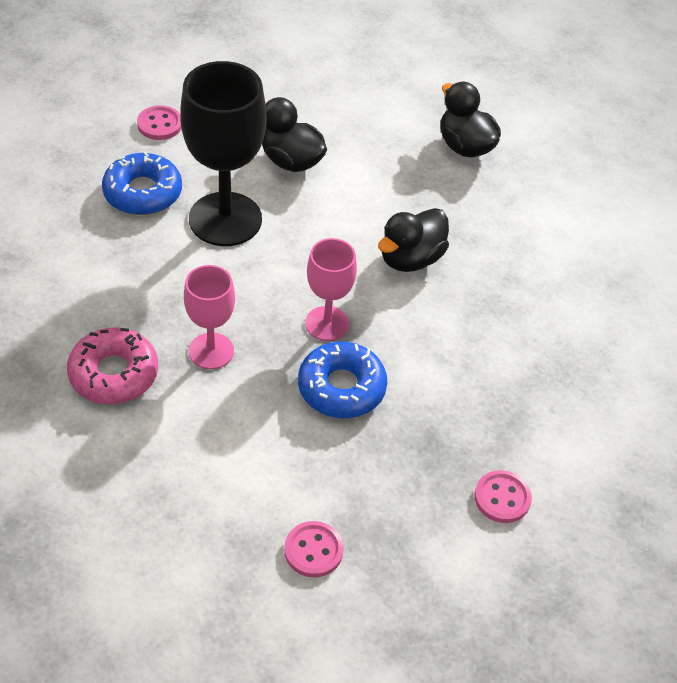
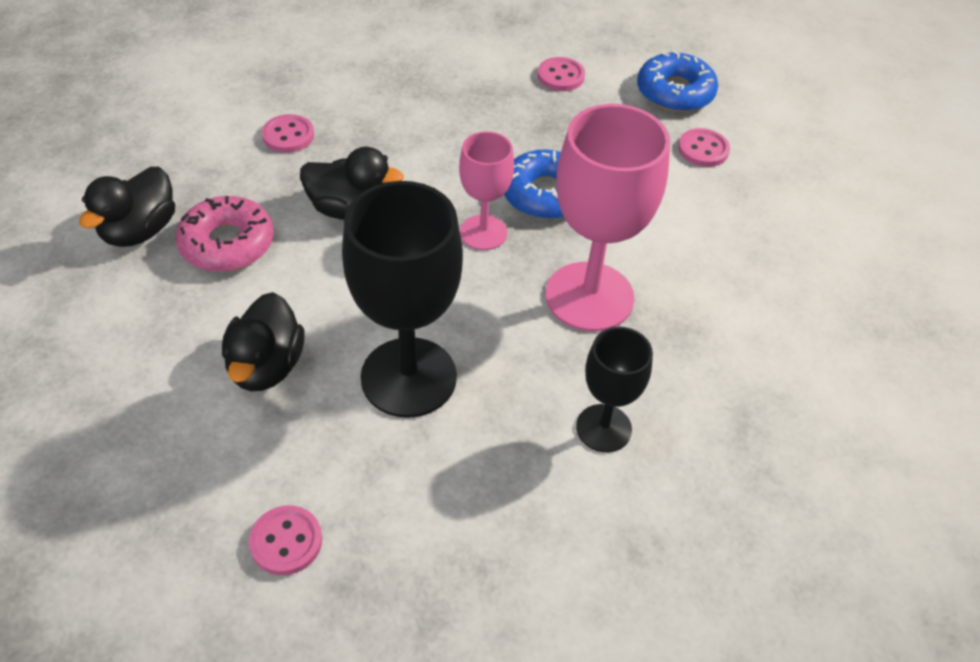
camera: 120 degrees left, 0 degrees up
pink donut [67,327,158,404] -> pink donut moved to [176,196,274,272]
blue donut [102,152,182,215] -> blue donut moved to [637,50,718,112]
pink goblet [184,265,235,369] -> pink goblet [545,104,670,332], size x1.77
none -> pink button [262,114,314,153]
none -> black goblet [576,327,653,452]

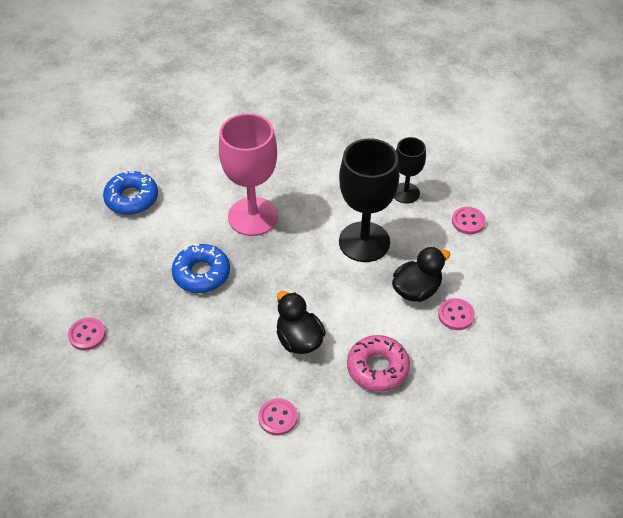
camera: 130 degrees left, 0 degrees up
black duck [79,167,175,247] -> none
pink goblet [459,131,514,250] -> none
black goblet [576,327,653,452] -> black goblet moved to [394,137,426,204]
blue donut [637,50,718,112] -> blue donut moved to [103,171,158,215]
pink button [678,128,730,167] -> pink button moved to [438,298,475,330]

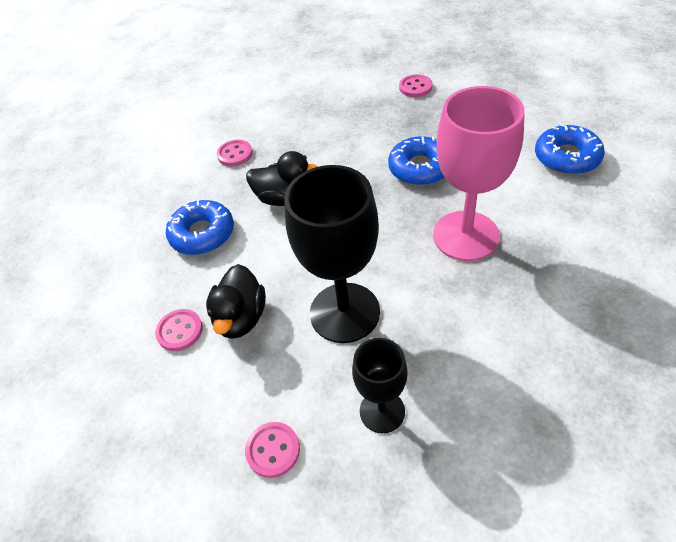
camera: 135 degrees right, 0 degrees up
pink donut [347,335,410,392] -> blue donut [166,200,234,255]

